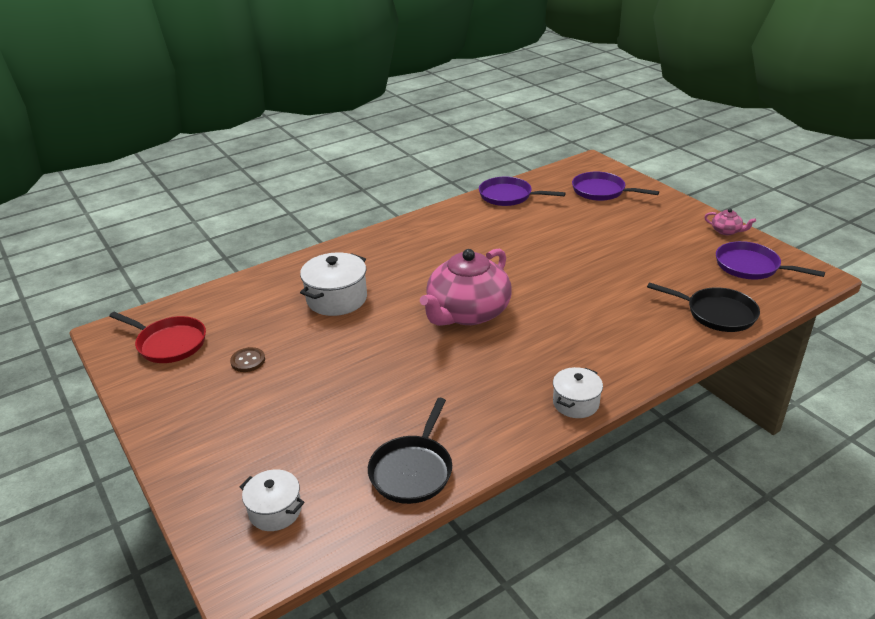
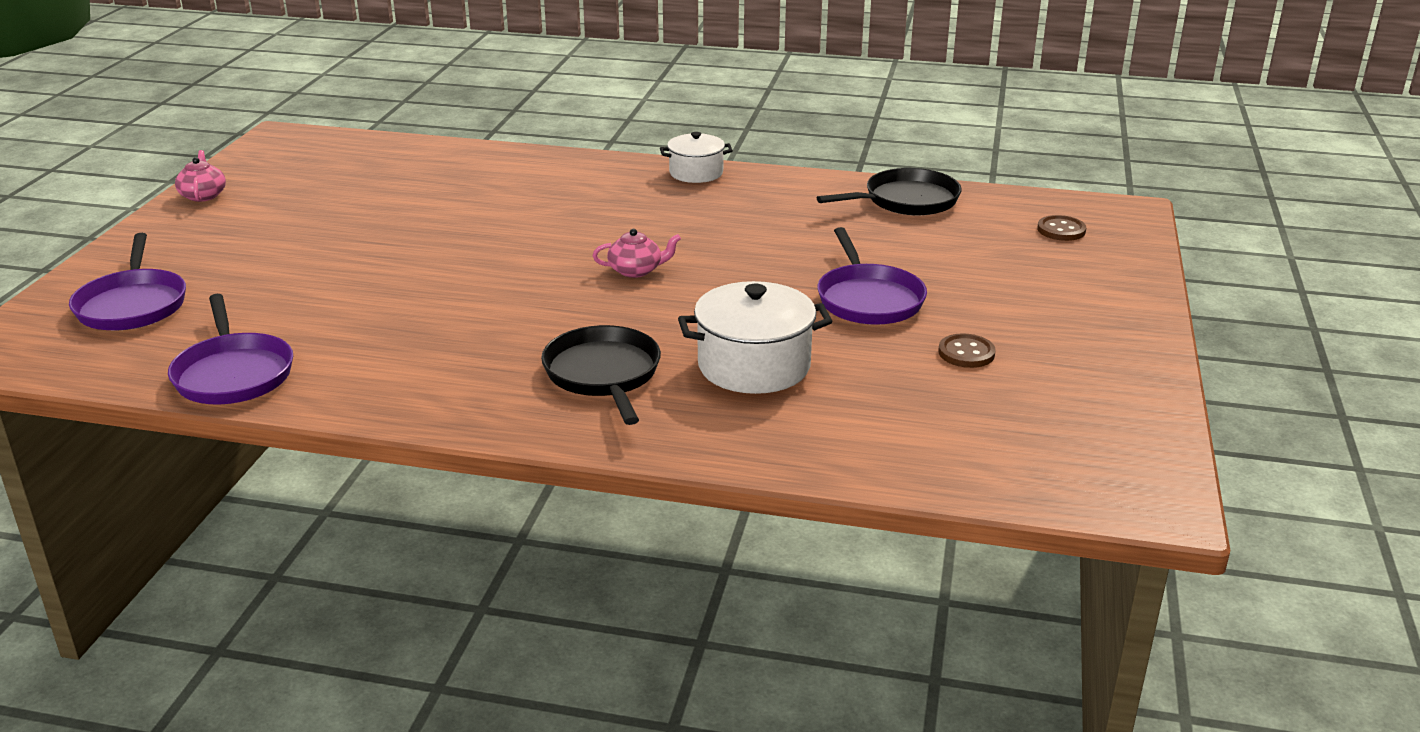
camera: 135 degrees left, 5 degrees down
red pan [109,312,206,363] -> none
white pot [240,469,304,531] -> brown button [1037,215,1086,241]
pink teapot [420,249,512,326] -> pink teapot [593,229,681,278], size x0.40
black pan [647,282,760,332] -> black pan moved to [541,325,661,425]
purple pan [716,241,825,280] -> purple pan moved to [817,227,927,325]

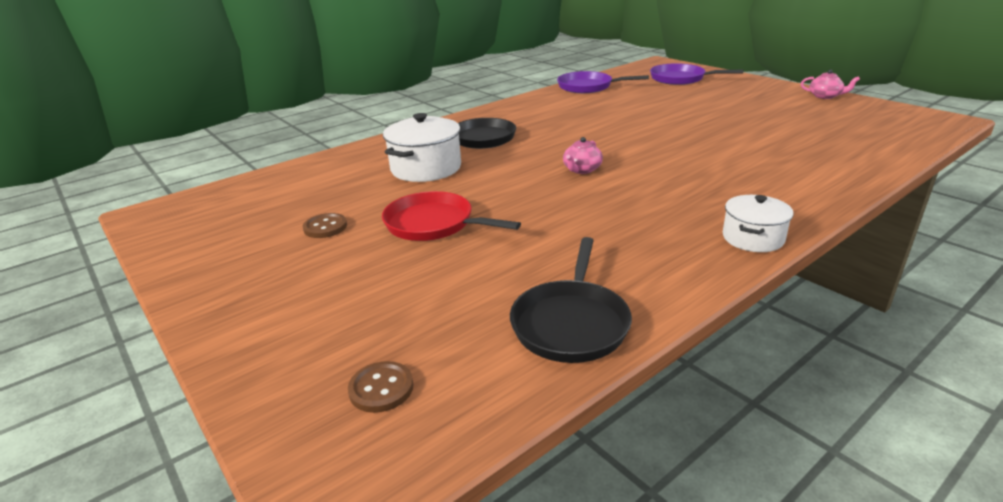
camera: 130 degrees right, 0 degrees up
purple pan [817,227,927,325] -> red pan [382,191,521,241]

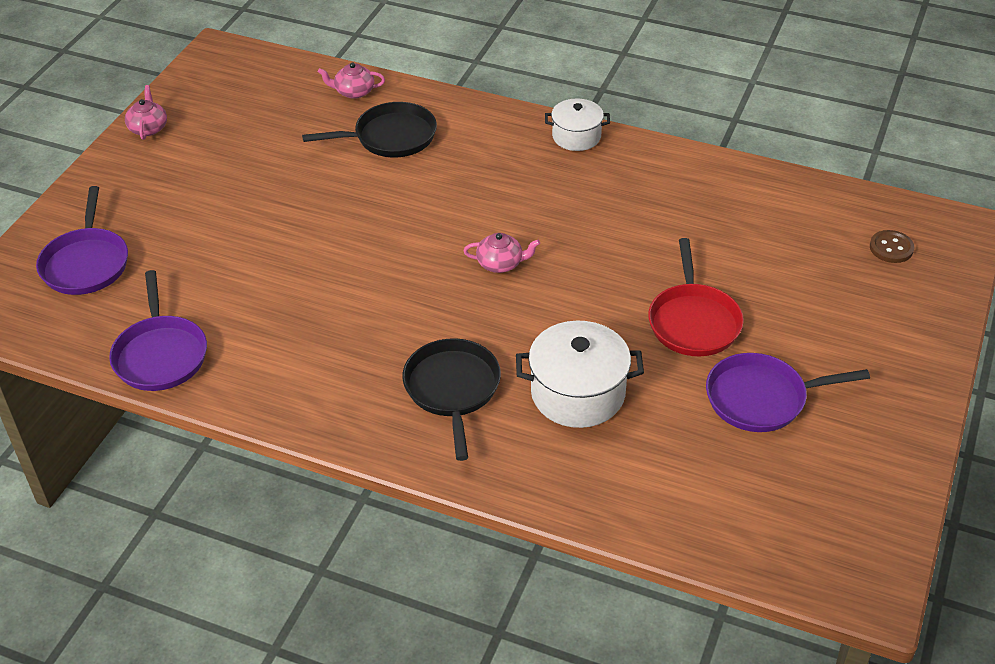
camera: 120 degrees left, 15 degrees up
brown button [303,213,347,238] -> purple pan [706,353,870,432]
black pan [510,237,632,363] -> black pan moved to [302,102,437,157]
none -> pink teapot [318,62,385,99]

